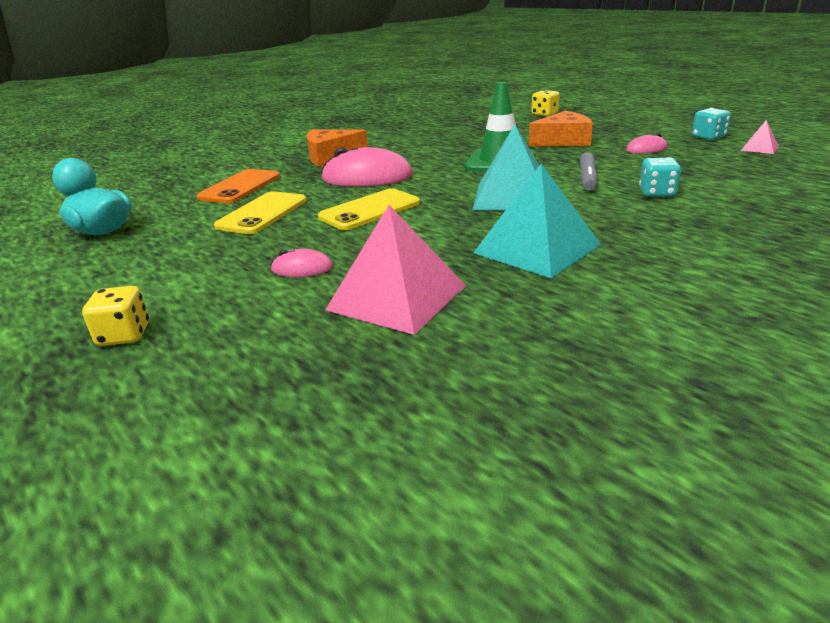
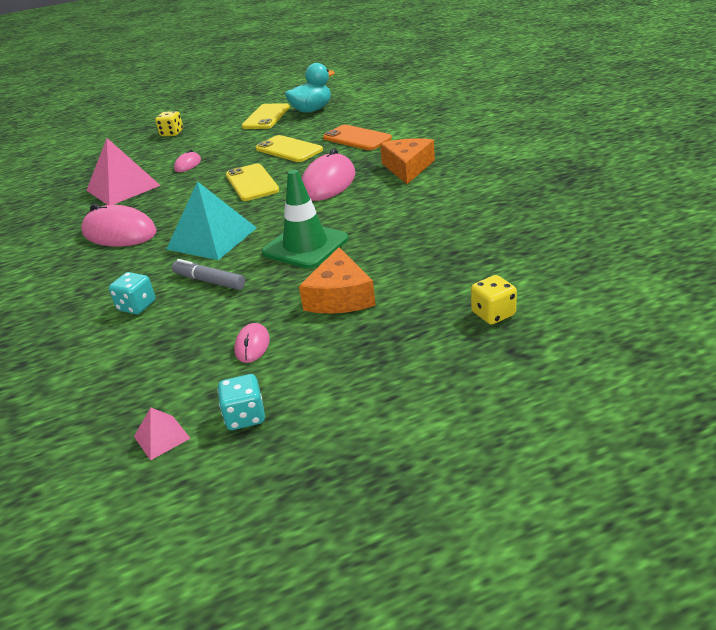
camera: 110 degrees right, 5 degrees up
turquoise pyramid [474,164,601,278] -> pink mouse [81,204,157,247]
none -> yellow phone [242,103,290,129]

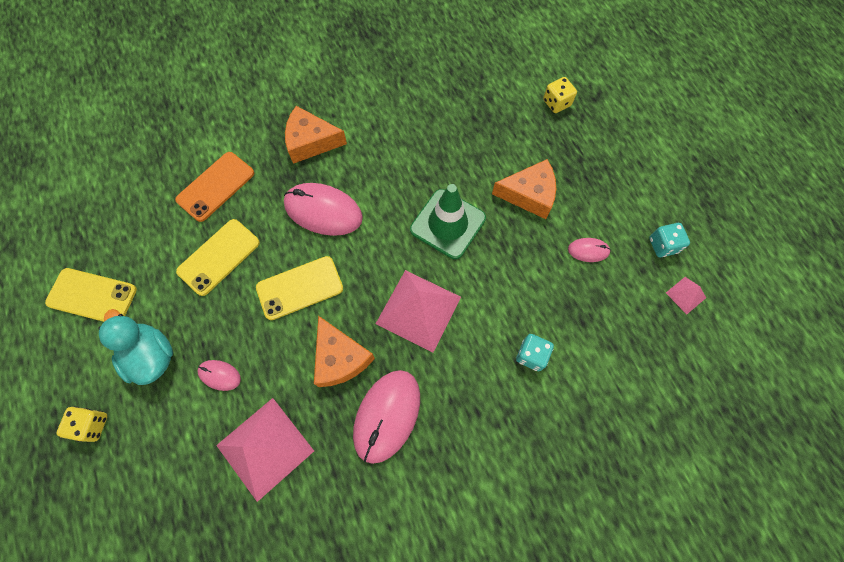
camera: 95 degrees left, 35 degrees up
turquoise pyramid [166,181,257,260] -> pink pyramid [376,270,461,353]
grey marker [172,259,245,290] -> none
turquoise duck [285,63,335,113] -> turquoise duck moved to [99,309,173,385]
none -> orange cheese [314,316,375,387]

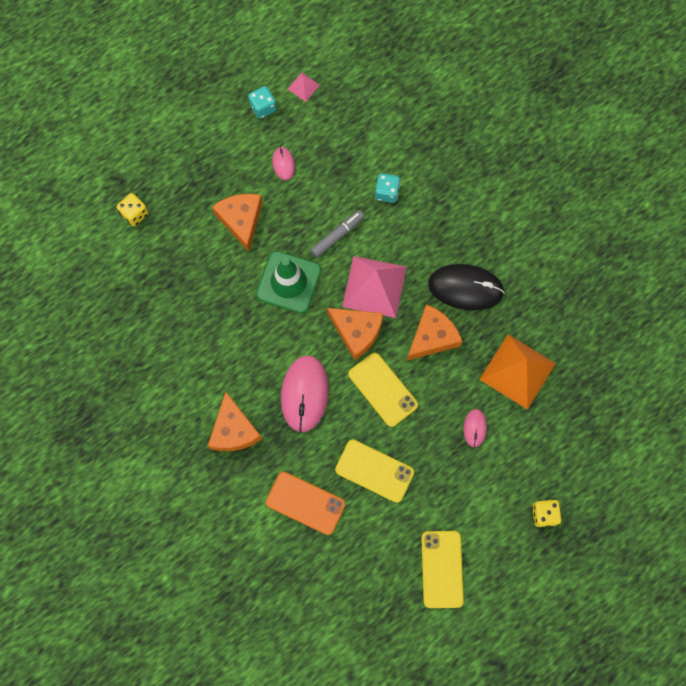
camera: 105 degrees left, 5 degrees up
turquoise duck [99,309,173,385] -> none
pink pyramid [216,398,314,502] -> orange pyramid [479,334,556,410]
pink mouse [353,370,420,464] -> black mouse [428,264,505,310]
none -> grey marker [311,210,364,258]
none -> orange cheese [327,308,383,360]

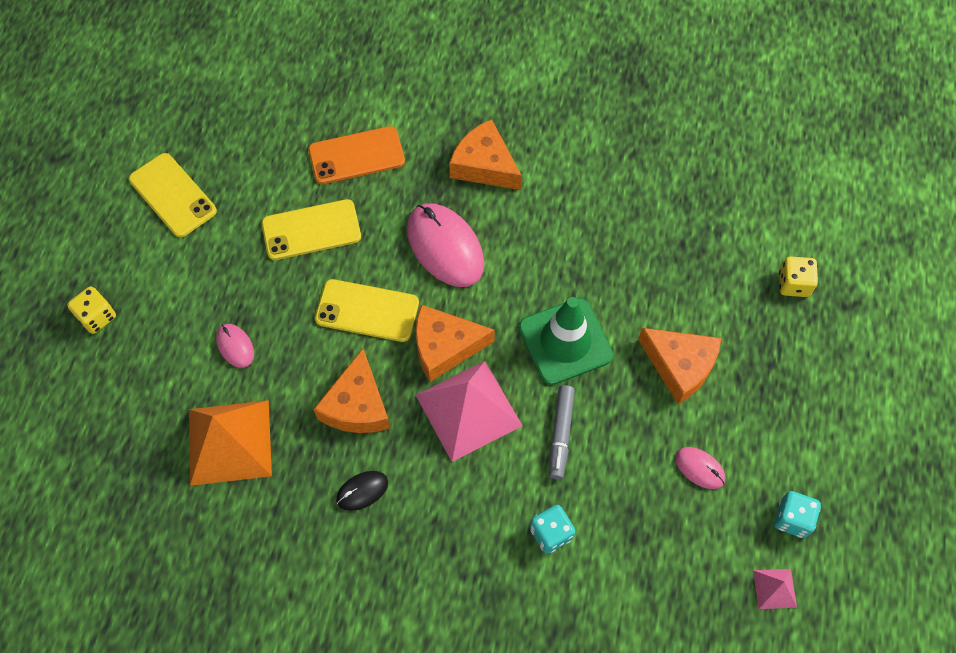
camera: 140 degrees right, 10 degrees down
black mouse [428,264,505,310] -> black mouse [336,471,388,511], size x0.49

